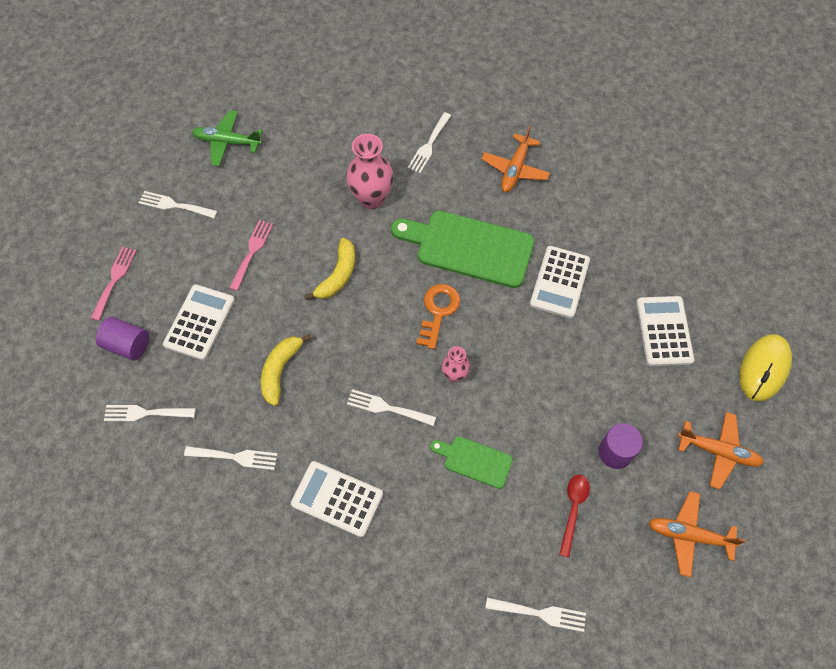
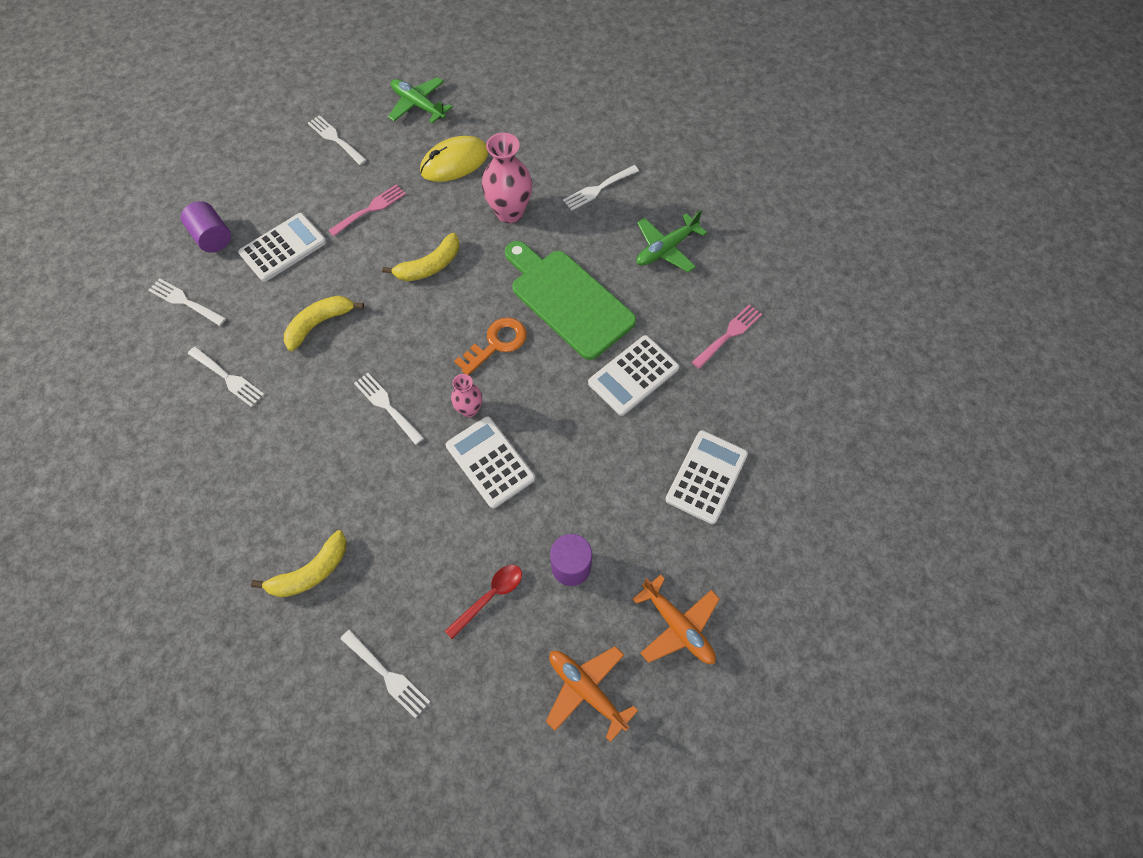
camera: 30 degrees right, 0 degrees up
pink fork [91,247,136,321] -> pink fork moved to [692,304,762,369]
white calculator [291,461,383,537] -> white calculator moved to [446,416,535,508]
green cutting board [430,436,513,489] -> none
orange plane [481,126,550,192] -> green plane [637,210,707,272]
yellow mouse [739,334,792,402] -> yellow mouse moved to [420,136,489,182]
none -> yellow banana [251,530,347,597]

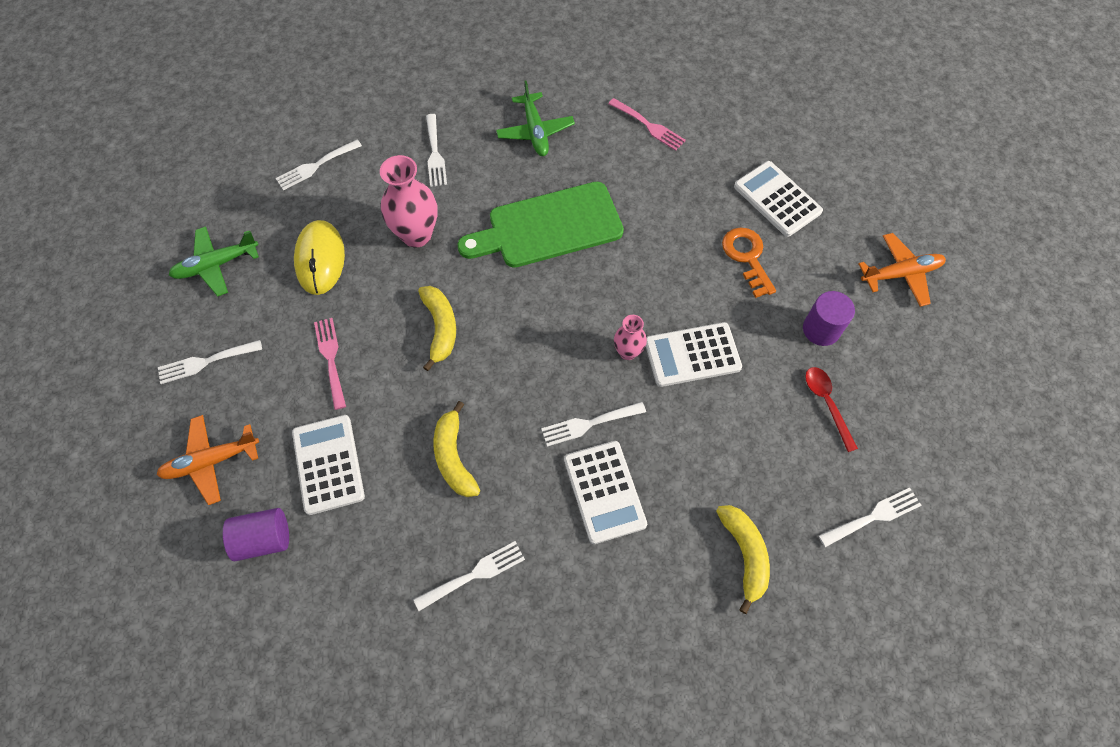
camera: 65 degrees left, 0 degrees up
white fork [148,278,226,326] -> white fork moved to [275,140,362,190]
orange key [454,317,527,375] -> orange key moved to [722,227,776,298]
orange plane [546,646,638,742] -> orange plane moved to [157,415,259,505]
white calculator [588,335,679,416] -> white calculator moved to [564,441,647,544]
pink fork [692,304,762,369] -> pink fork turned 150 degrees clockwise [608,98,686,151]

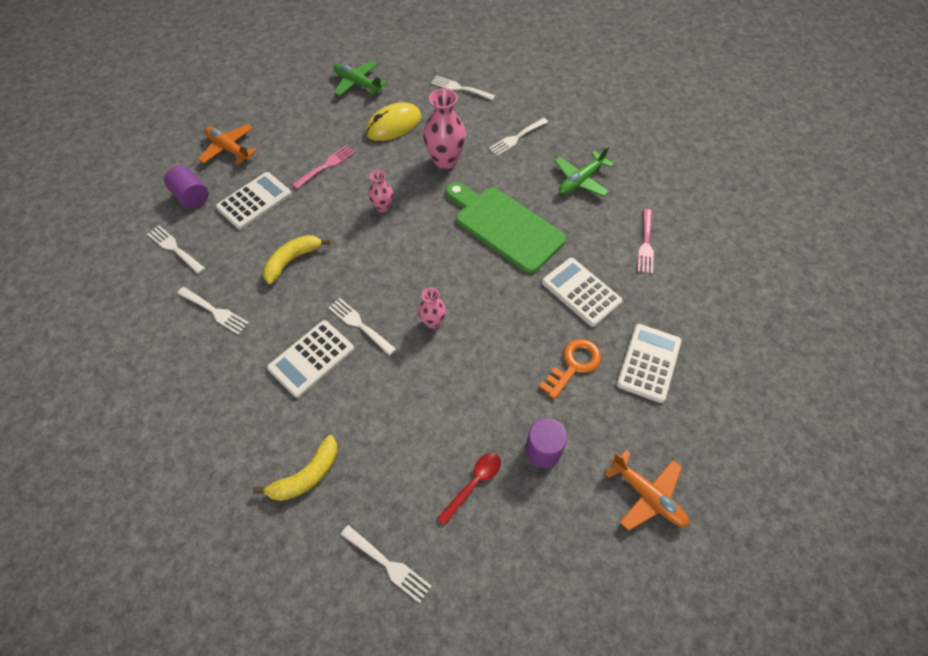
camera: 60 degrees right, 5 degrees down
white fork [158,340,262,384] -> white fork moved to [147,226,205,274]
yellow banana [418,286,456,371] -> pink vase [368,170,393,213]
white calculator [646,322,742,387] -> white calculator moved to [542,258,622,327]

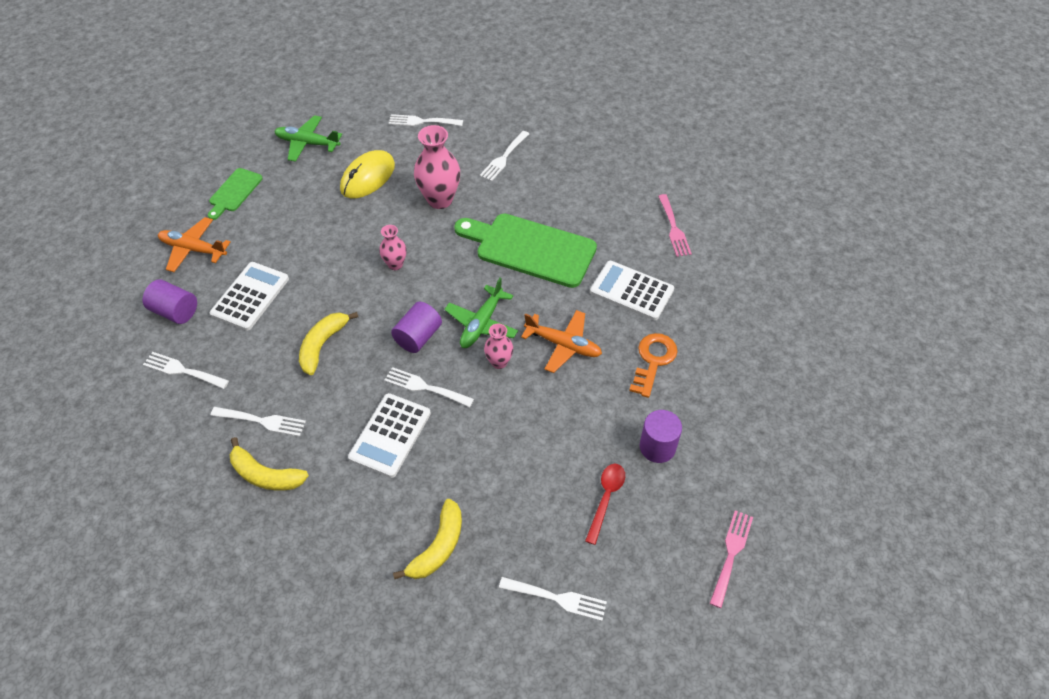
camera: 20 degrees left, 5 degrees down
pink fork [292,145,355,189] -> pink fork moved to [710,510,753,608]
green plane [554,146,614,197] -> green plane moved to [444,277,518,348]
orange plane [605,450,689,531] -> orange plane moved to [521,310,602,373]
white calculator [616,324,682,403] -> none
none -> green cutting board [208,168,263,220]
none -> yellow banana [230,437,309,490]
none -> purple cylinder [391,302,442,353]

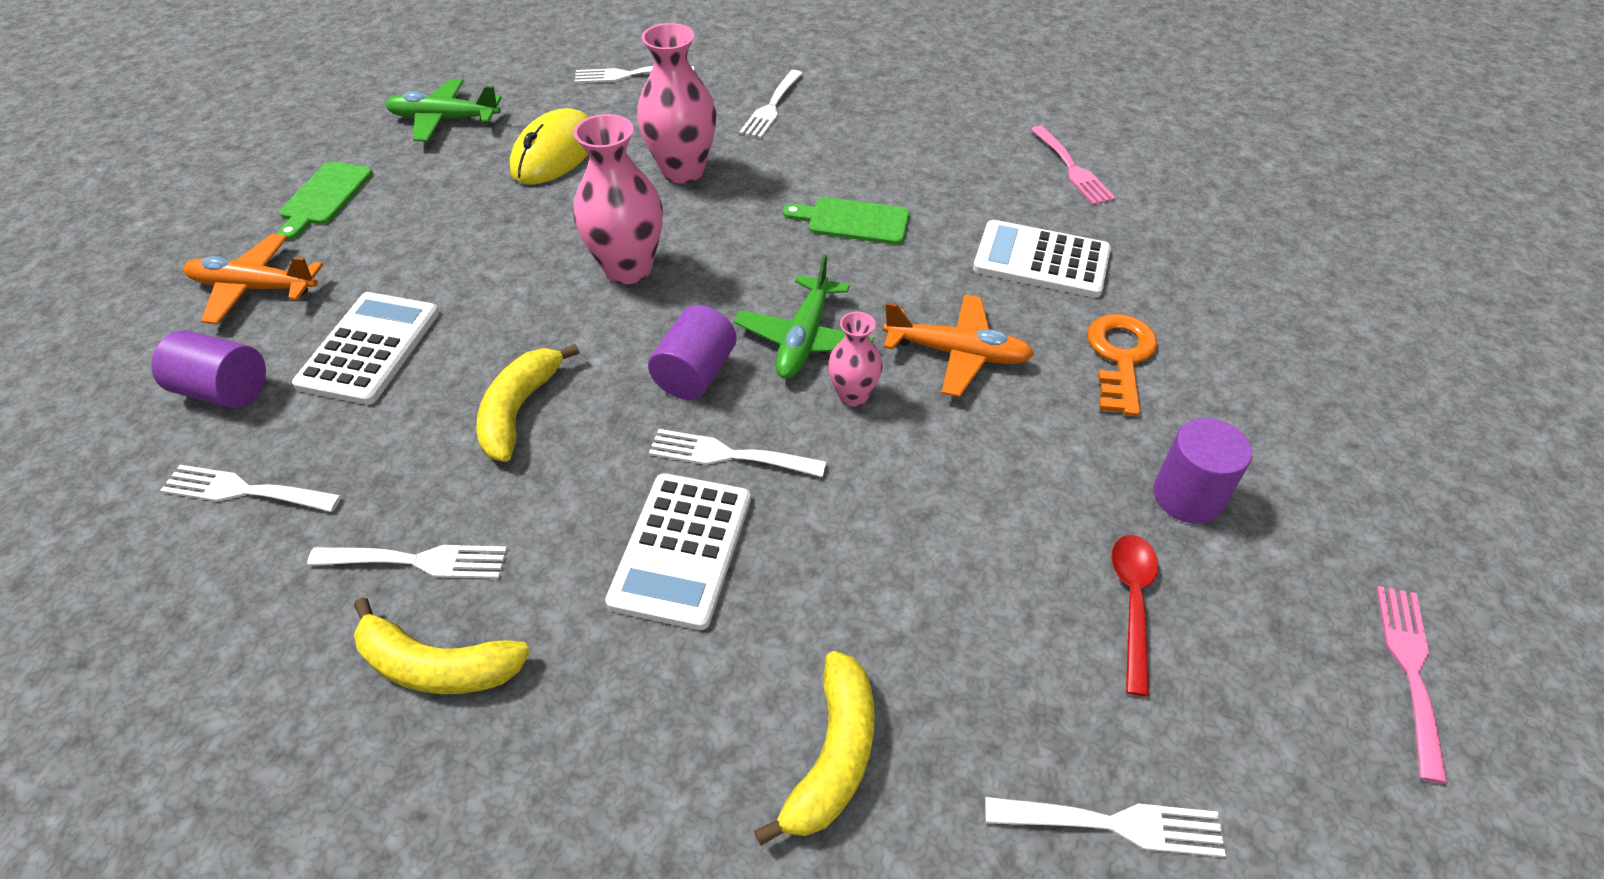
camera: 10 degrees left, 5 degrees down
pink vase [379,225,406,270] -> pink vase [573,114,663,284], size x1.80
green cutting board [454,214,597,288] -> green cutting board [783,197,909,245], size x0.52

